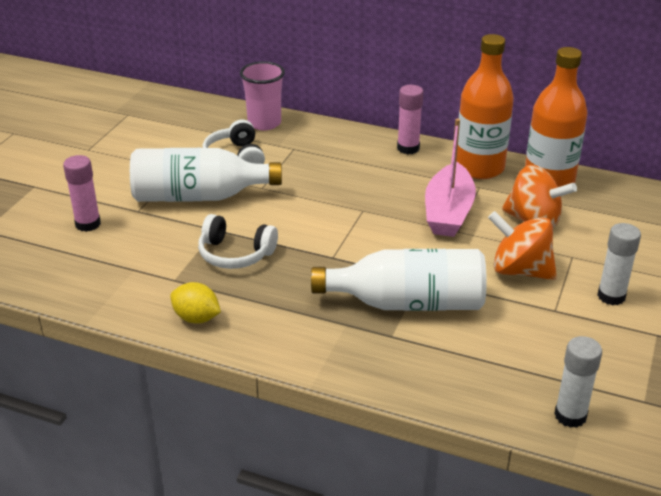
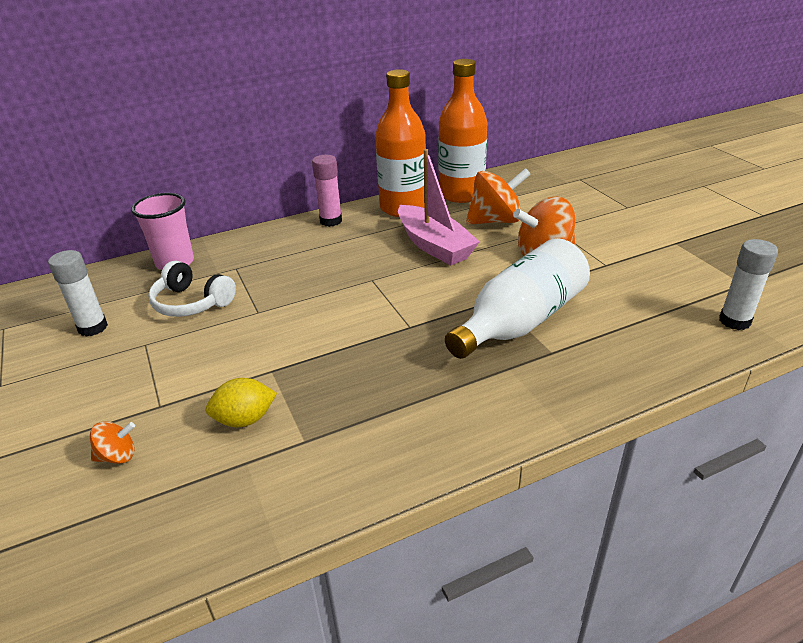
camera: 45 degrees left, 0 degrees up
pink glue stick [63,155,101,232] -> orange spinning top [90,421,135,464]
white bottle [130,148,282,202] -> none
yellow lemon [170,282,221,323] -> yellow lemon moved to [205,378,277,427]
white headphones [198,214,278,269] -> none
white glue stick [597,223,641,305] -> white glue stick moved to [48,250,108,337]

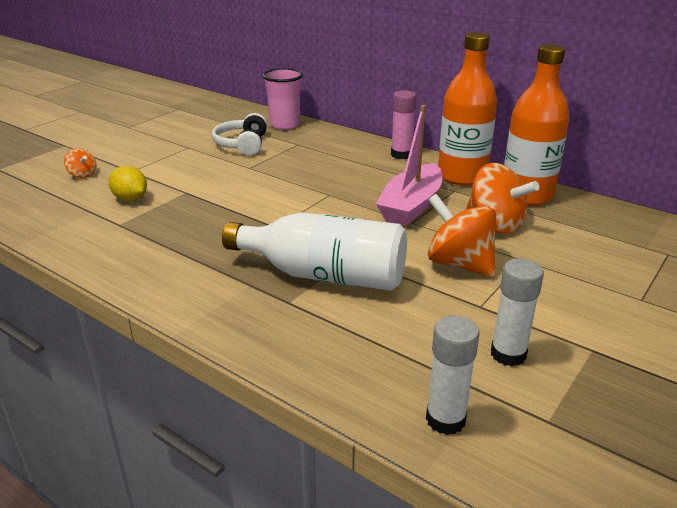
camera: 60 degrees right, 5 degrees down
white glue stick [48,250,108,337] -> white glue stick moved to [491,259,544,366]

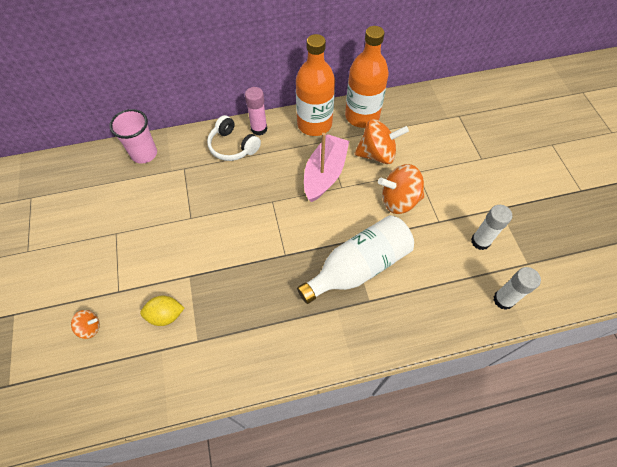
camera: 50 degrees left, 30 degrees up
white headphones [212,113,267,156] -> white headphones moved to [207,115,261,161]
pink boat [376,105,442,226] -> pink boat turned 135 degrees counterclockwise [304,133,349,202]

